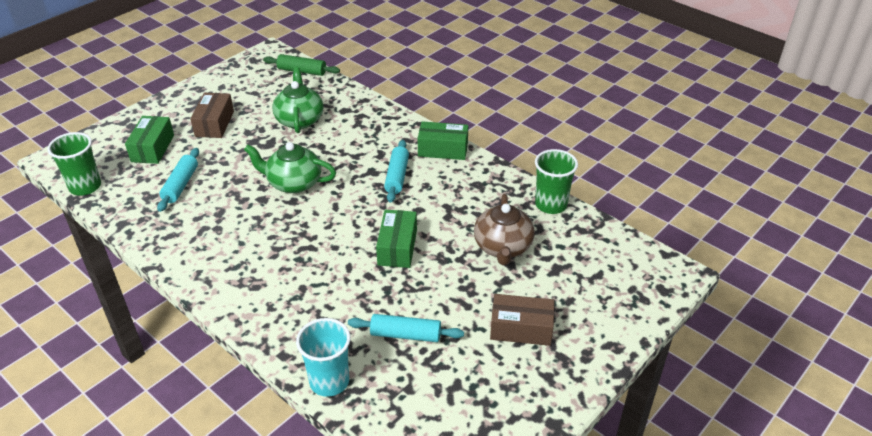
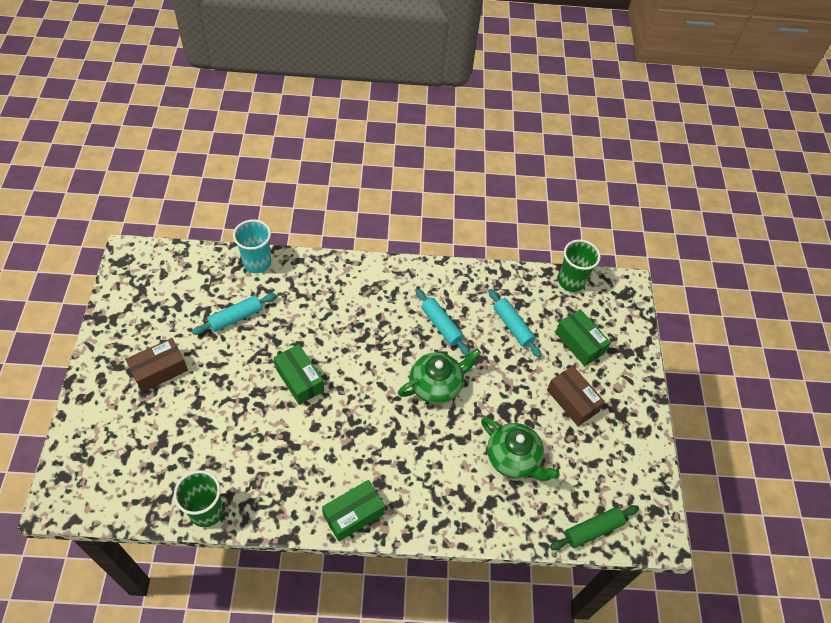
camera: 135 degrees right, 15 degrees up
turquoise rolling pin [384,140,409,203] -> turquoise rolling pin moved to [416,289,470,355]
brown teapot [474,194,535,265] -> none

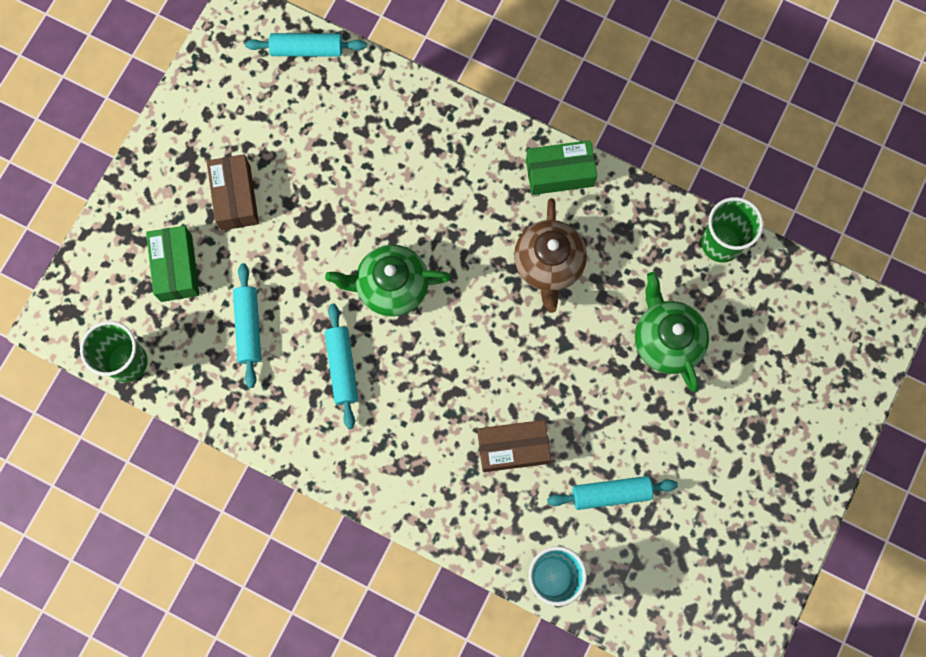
camera: 150 degrees left, 20 degrees up
brown box [125,338,188,392] -> brown box moved to [478,420,551,472]
green box [274,344,324,405] -> none
green teapot [481,417,560,481] -> green teapot moved to [635,272,709,392]
green rolling pin [550,505,639,550] -> turquoise rolling pin [245,33,366,57]
none -> brown teapot [514,198,587,313]

